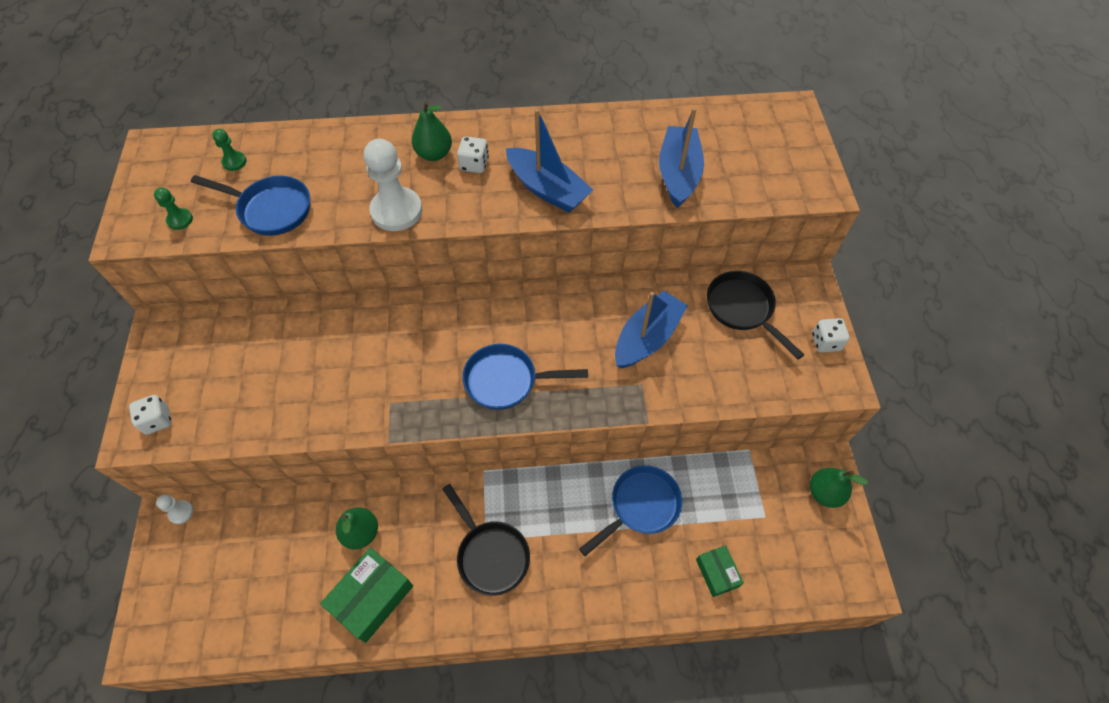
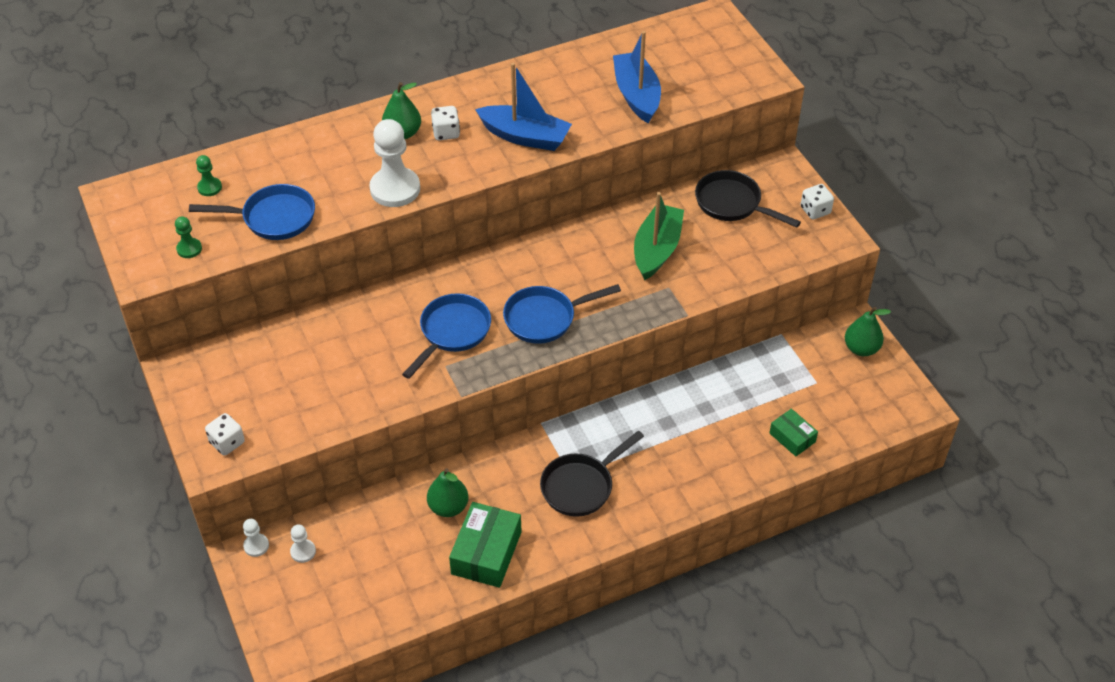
camera: 20 degrees left, 10 degrees down
black pan [442,484,530,596] -> black pan turned 105 degrees clockwise [540,431,644,517]
blue pan [579,465,682,556] -> blue pan moved to [402,293,491,379]
blue boat [615,291,688,368] -> green boat [634,192,684,280]
none -> white pawn [290,524,316,563]

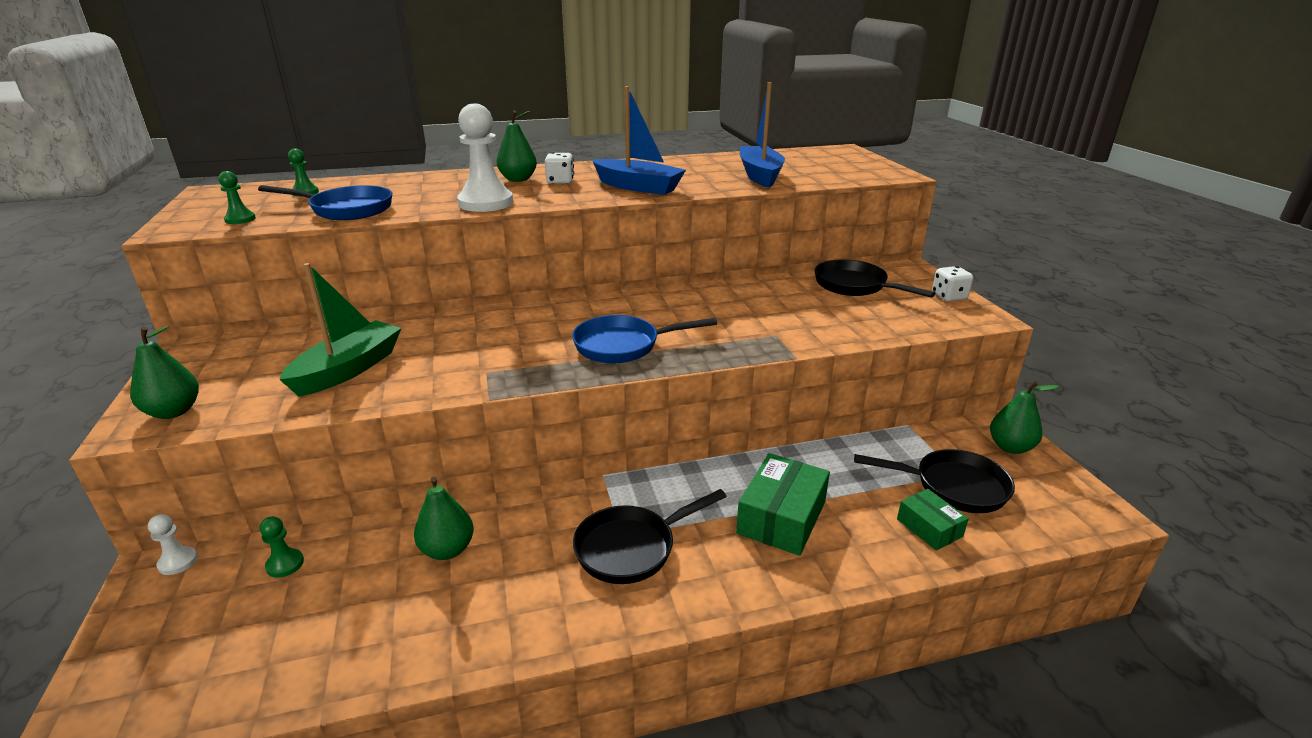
camera: 10 degrees right, 20 degrees down
white dice [205,413,245,455] -> green pear [130,326,199,419]
white pawn [290,524,316,563] -> none
blue pan [402,293,491,379] -> none
green box [449,502,522,588] -> green box moved to [736,453,830,556]
green boat [634,192,684,280] -> green boat moved to [279,263,401,397]
none -> green pawn [260,516,304,578]
none -> black pan [854,449,1015,513]

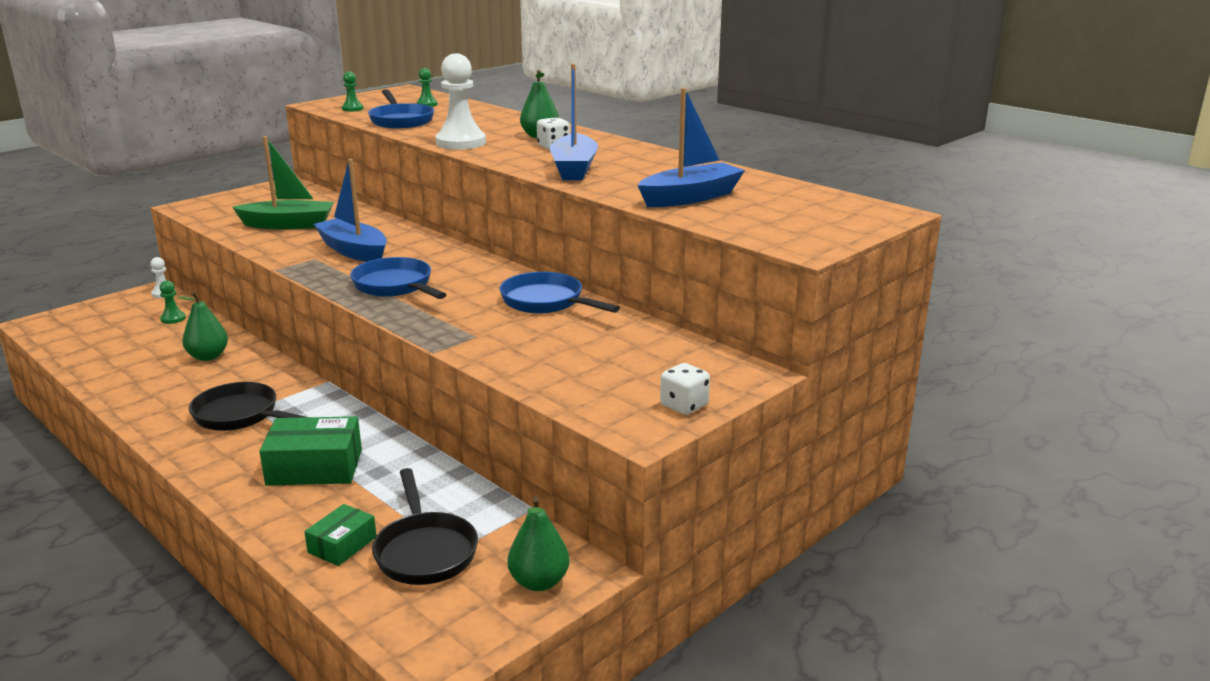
camera: 60 degrees right, 5 degrees down
green pear [130,326,199,419] -> none
black pan [815,259,936,298] -> none
none -> blue boat [313,159,387,262]
none -> blue pan [499,272,620,313]

